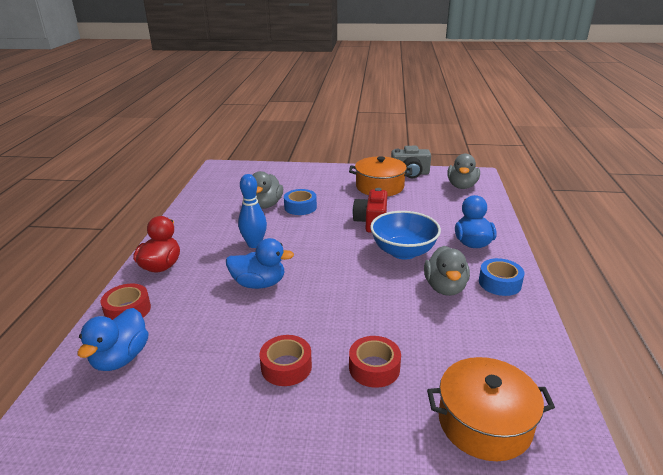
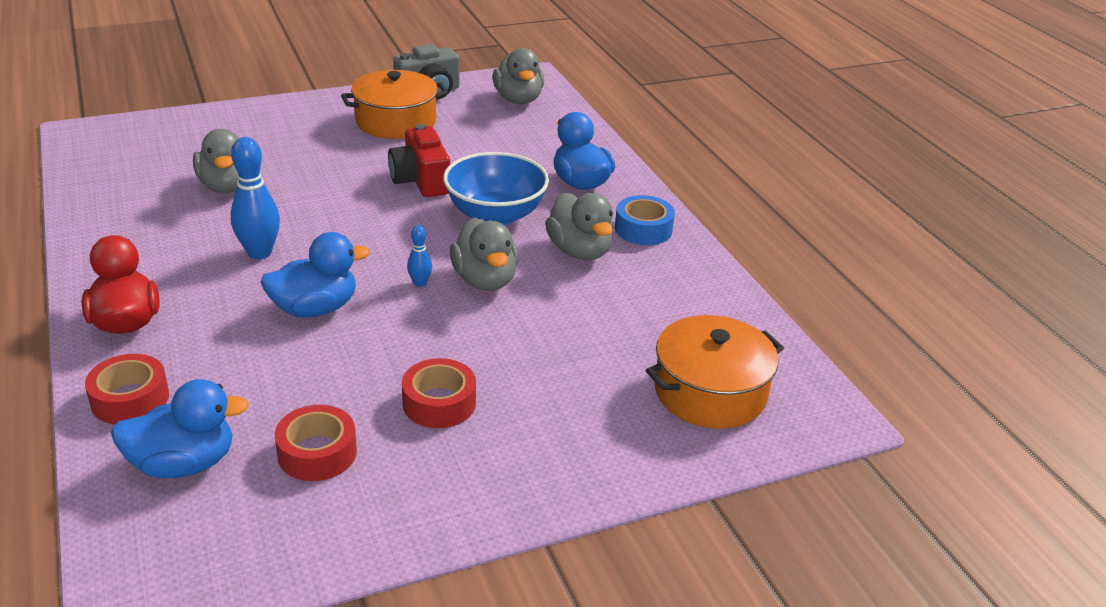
camera: 30 degrees left, 5 degrees up
blue duck [78,308,149,371] -> blue duck turned 90 degrees counterclockwise [111,379,249,478]
blue tape [284,189,317,215] -> none
red tape [349,336,401,388] -> red tape moved to [275,405,357,481]
none -> blue bowling pin [407,225,432,287]
none -> grey duck [450,218,518,291]

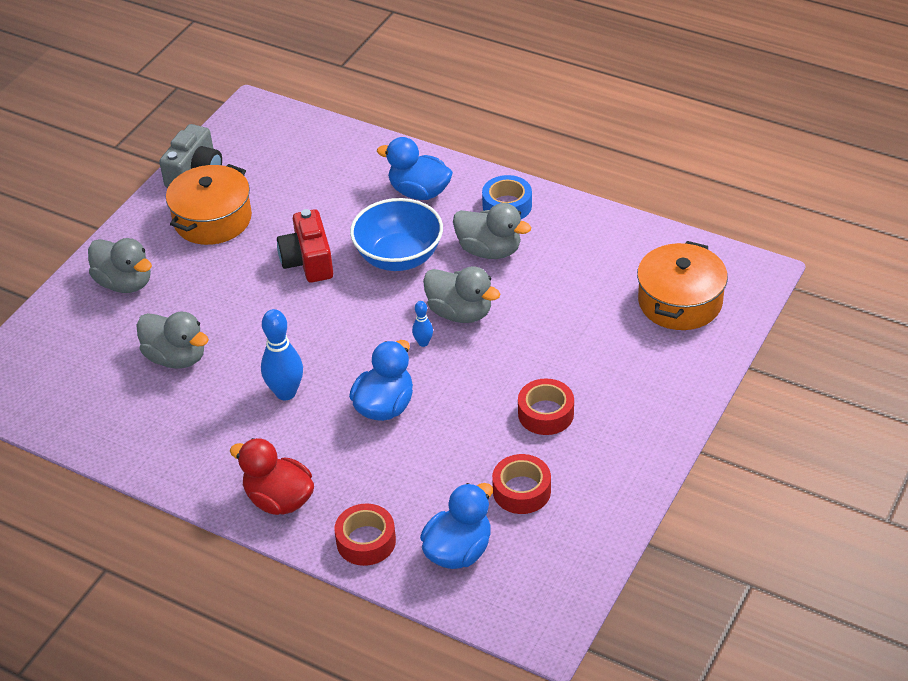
camera: 35 degrees left, 10 degrees up
red camera [388,124,450,197] -> red camera turned 45 degrees clockwise [277,209,333,283]
grey duck [492,48,544,104] -> grey duck moved to [88,238,152,293]

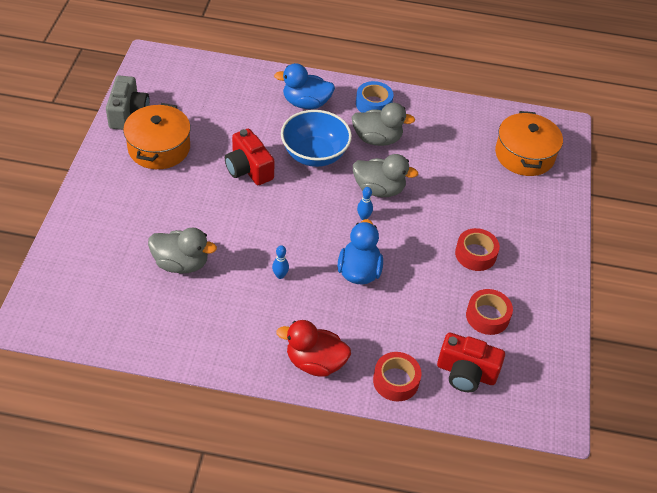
camera: 25 degrees left, 5 degrees up
grey duck [88,238,152,293] -> none
blue bowling pin [261,309,303,400] -> blue bowling pin [272,245,289,279], size x0.51
blue duck [420,483,493,569] -> red camera [437,333,505,392]

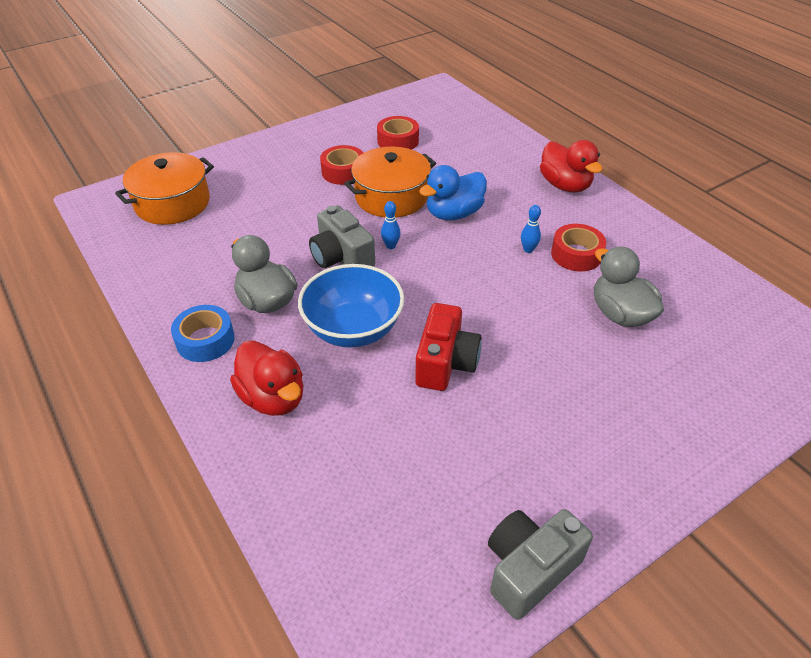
camera: 130 degrees left, 5 degrees down
orange pot [123,103,191,169] -> orange pot moved to [344,147,436,218]
blue duck [274,63,335,109] -> red duck [230,340,304,416]
grey duck [353,154,418,197] -> grey camera [309,205,375,268]
red tape [373,352,421,401] -> red tape moved to [551,224,606,272]
red camera [437,333,505,392] -> none

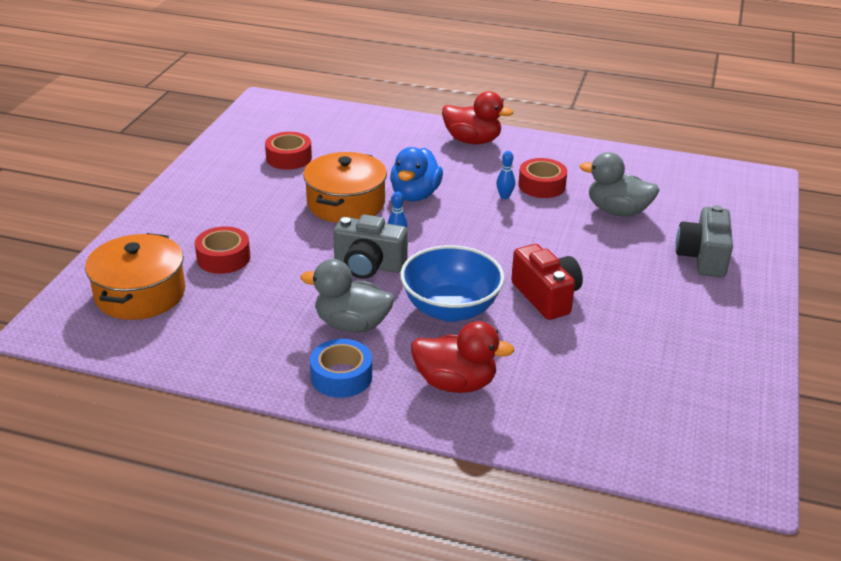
camera: 40 degrees left, 10 degrees down
red tape [320,145,363,185] -> red tape moved to [195,226,251,274]
grey camera [488,509,593,620] -> grey camera moved to [676,205,733,277]

